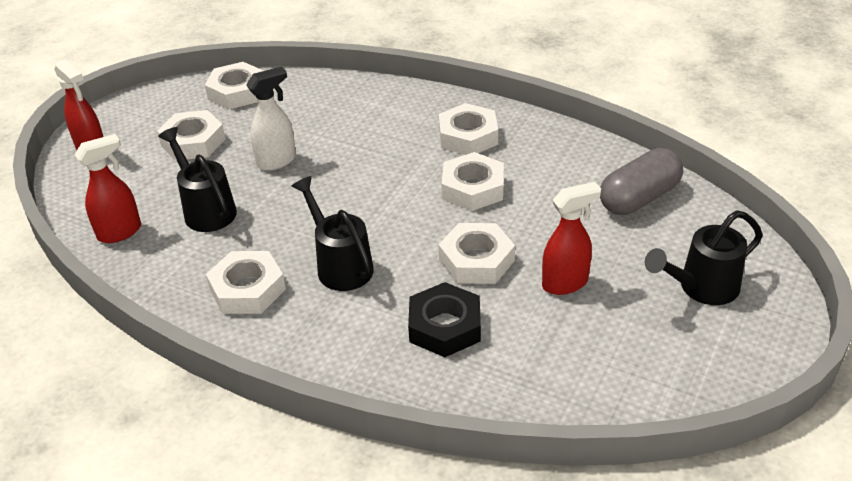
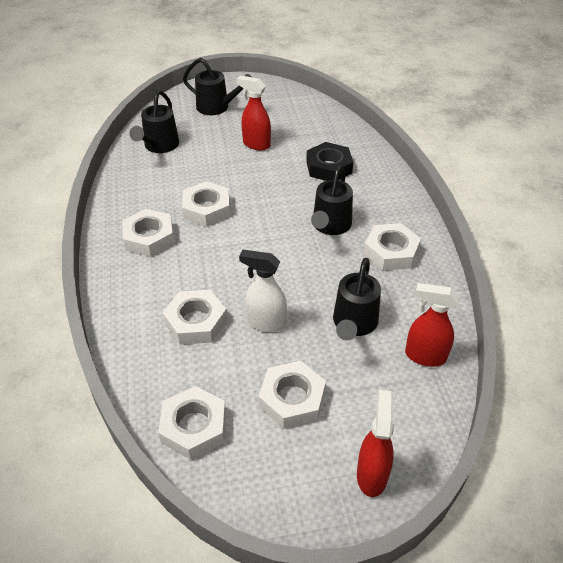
camera: 130 degrees left, 5 degrees up
white nut [438,223,515,284] -> white nut moved to [163,290,227,345]
grey capsule [600,148,683,215] -> black watering can [130,90,179,153]

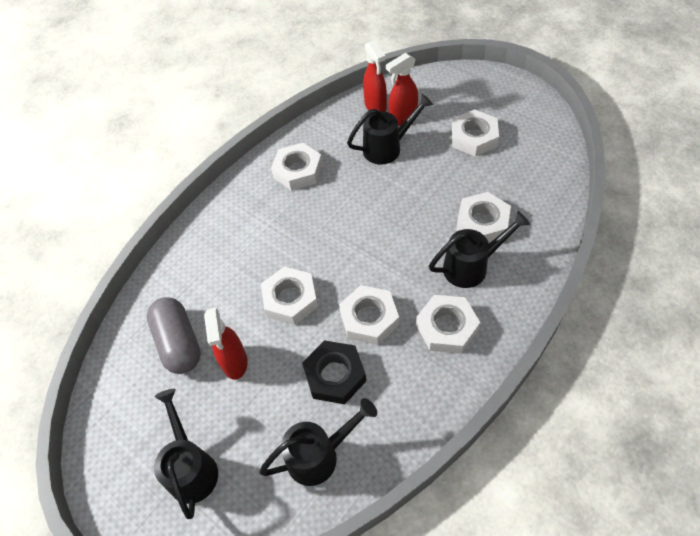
camera: 125 degrees left, 10 degrees up
white nut [158,386,226,460] -> white nut moved to [261,267,318,325]
white spray bottle [239,250,287,332] -> none
black nut [306,142,353,181] -> black nut moved to [302,340,366,404]
black watering can [311,165,353,235] -> black watering can moved to [429,211,530,288]
red spray bottle [357,390,394,497] -> red spray bottle moved to [386,53,418,126]
none -> grey capsule [147,297,201,374]

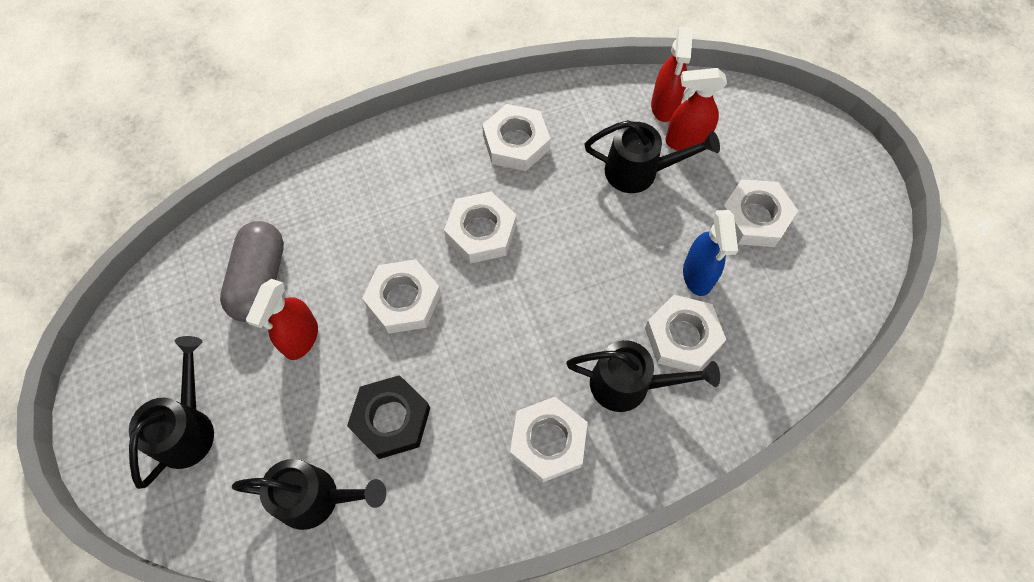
camera: 25 degrees right, 10 degrees up
white nut [339,285,399,345] -> white nut moved to [444,191,516,264]
none -> blue spray bottle [683,210,738,296]

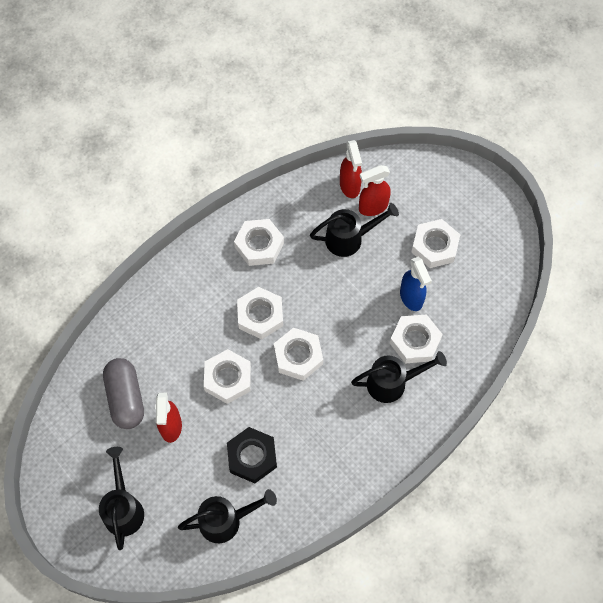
camera: 20 degrees left, 0 degrees up
white nut [510,397,588,483] -> white nut moved to [274,328,323,381]

